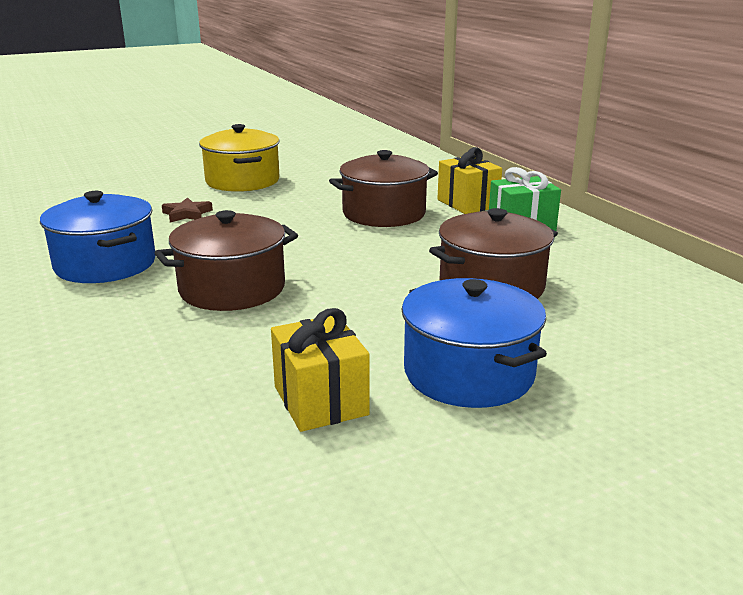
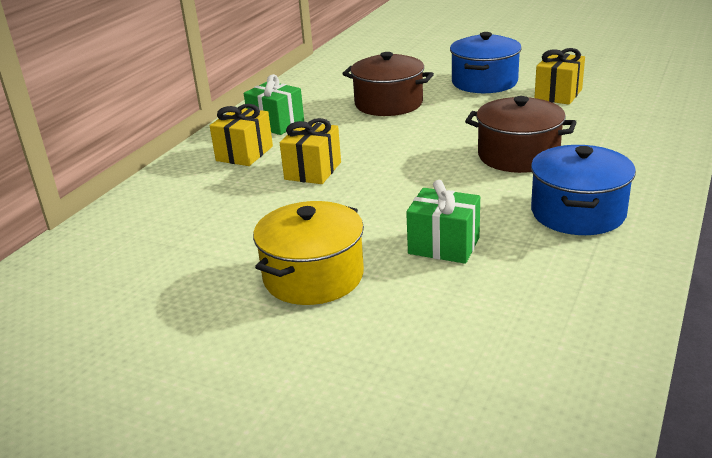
camera: 125 degrees left, 5 degrees up
brown star [162,197,213,222] -> green gift [406,180,480,264]
brown pot [329,150,438,227] -> yellow gift [280,118,341,184]

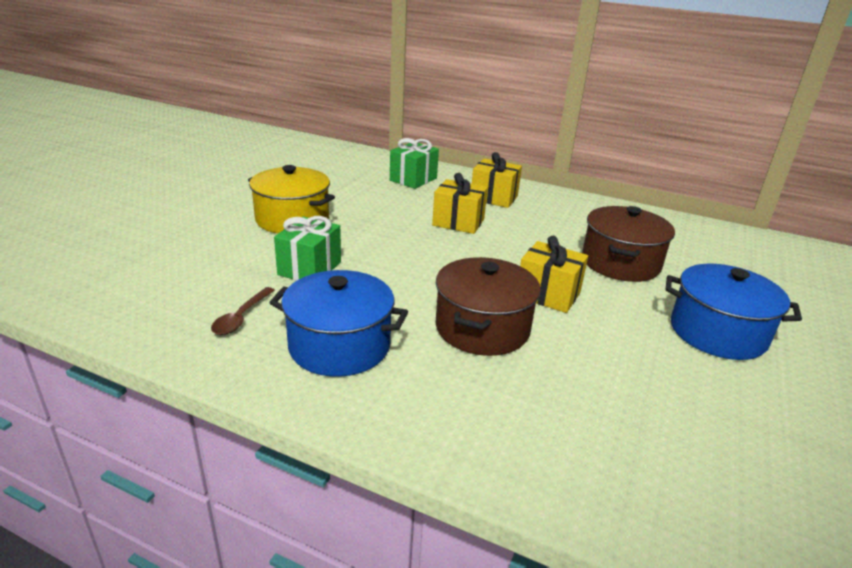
camera: 85 degrees right, 0 degrees up
green gift [244,74,304,135] -> green gift moved to [390,138,439,189]
yellow gift [535,48,585,105] -> yellow gift moved to [520,236,588,313]
none -> brown spoon [211,287,275,335]

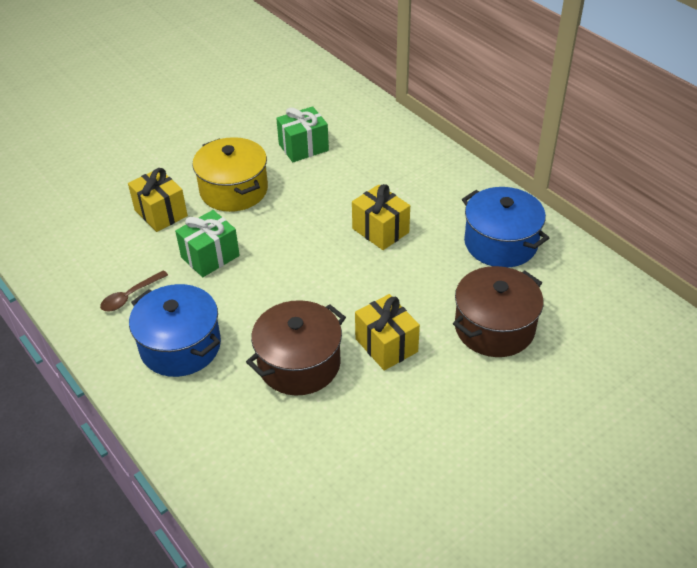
camera: 30 degrees right, 15 degrees up
green gift [390,138,439,189] -> green gift moved to [276,106,329,162]
yellow gift [472,152,522,208] -> yellow gift moved to [128,168,188,232]
blue pot [666,264,802,360] -> blue pot moved to [462,187,549,268]

